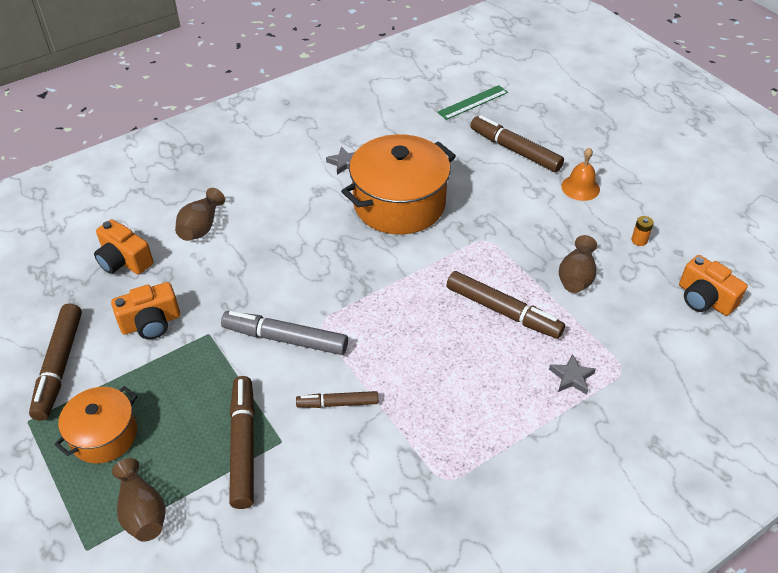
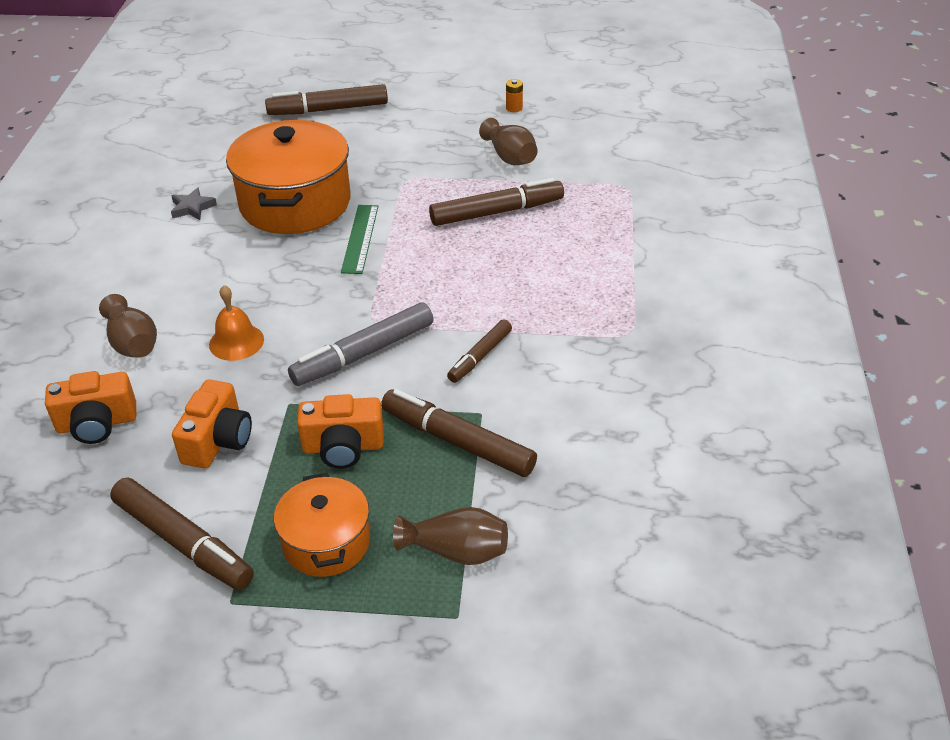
camera: 50 degrees left, 5 degrees down
green ruler [437,85,508,120] -> green ruler moved to [341,205,378,274]
grey star [549,354,596,395] -> none
orange bell [561,148,600,201] -> orange bell moved to [209,285,264,361]
orange camera [679,255,748,316] -> orange camera moved to [297,394,384,469]

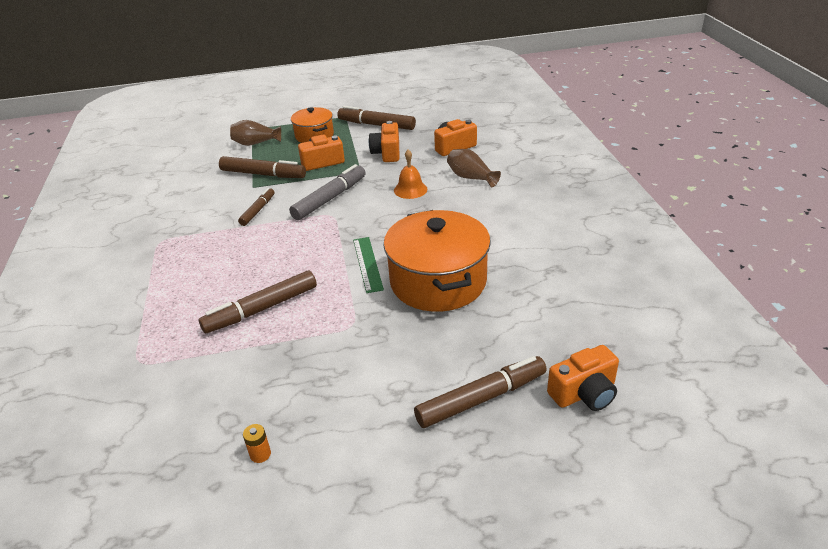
camera: 165 degrees right, 5 degrees down
grey star [171,187,217,220] -> none
brown vase [479,118,537,165] -> none
none -> orange camera [547,345,619,411]

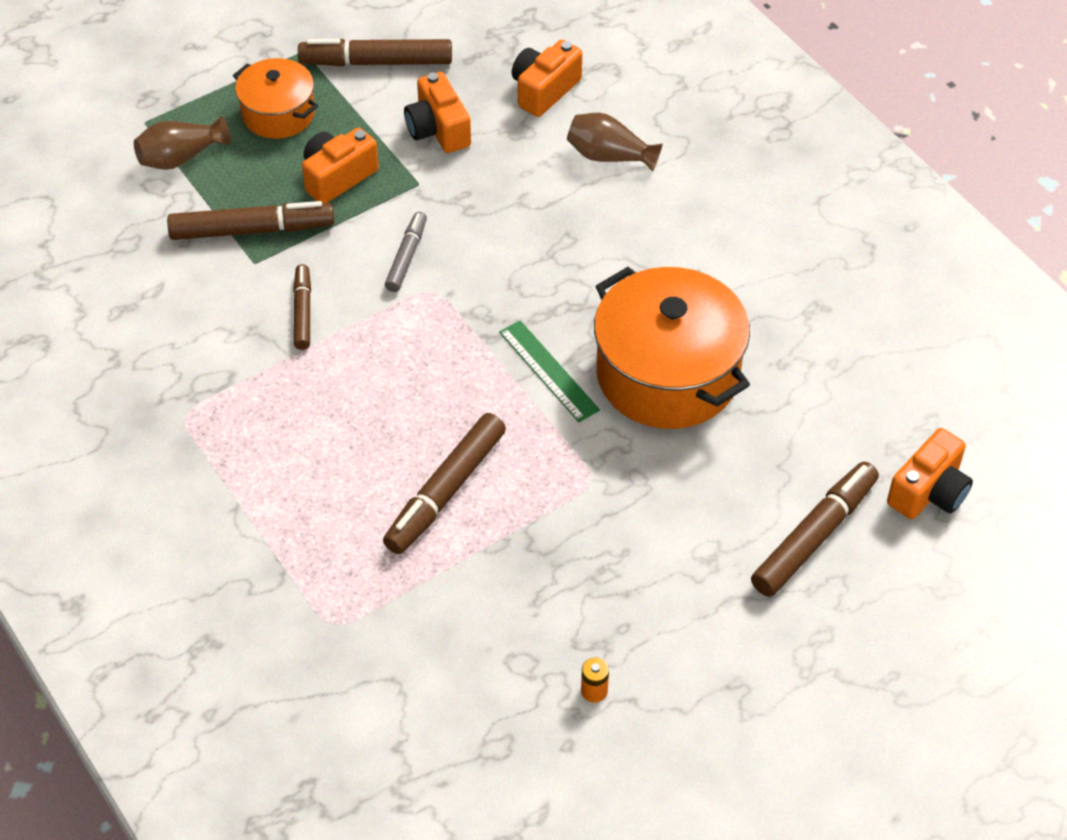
camera: 25 degrees left, 15 degrees up
grey marker [289,164,366,220] -> grey marker [385,212,427,292], size x0.60
orange bell [394,150,427,199] -> none

